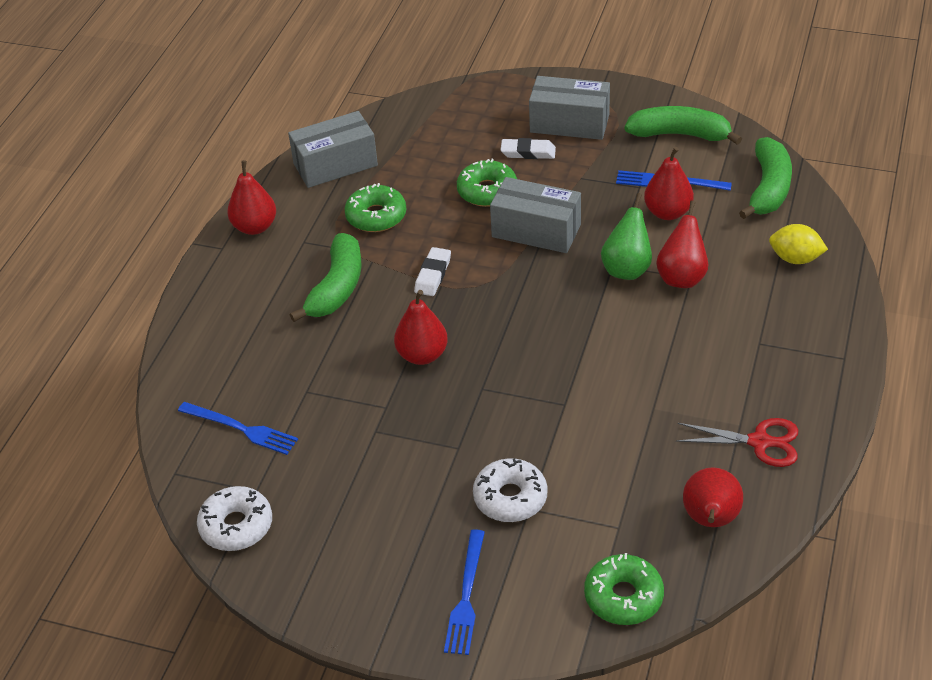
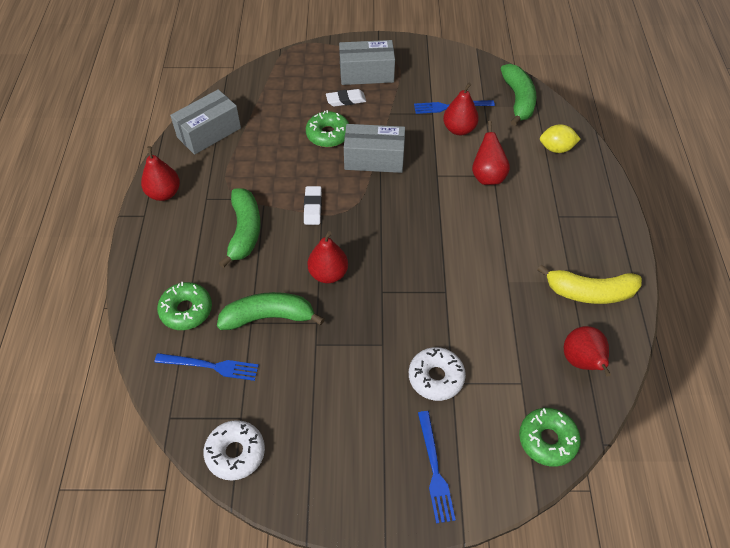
camera: 20 degrees left, 10 degrees up
green donut [344,183,406,232] -> green donut moved to [157,282,212,330]
green pear [601,193,652,280] -> none
green banana [625,106,742,145] -> green banana moved to [217,292,324,330]
red scissors [676,418,798,467] -> yellow banana [537,264,642,304]

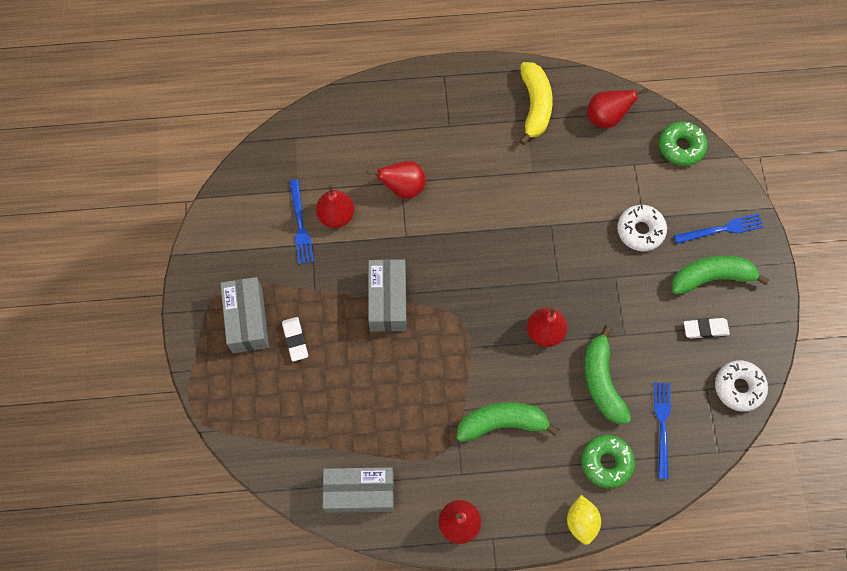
camera: 95 degrees left, 15 degrees up
grey box [170,89,241,155] -> grey box turned 45 degrees counterclockwise [323,467,394,513]
white eraser [304,186,322,225] -> white eraser moved to [684,318,730,339]
green donut [306,110,349,147] -> none
green banana [501,64,537,126] -> green banana moved to [672,256,769,294]
yellow lemon [540,124,581,153] -> yellow lemon moved to [567,495,601,545]

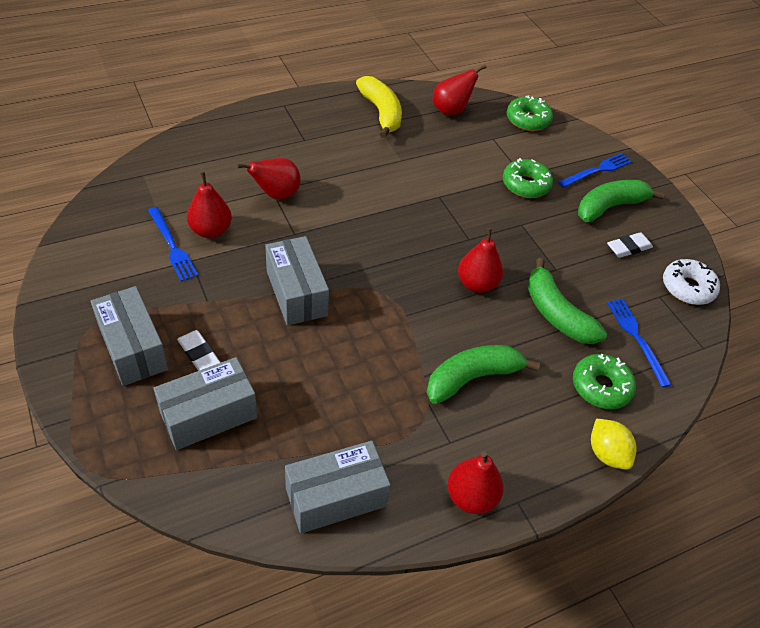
camera: 25 degrees left, 20 degrees down
white donut [617,205,667,251] -> green donut [503,158,553,198]
none -> grey box [154,357,257,450]

